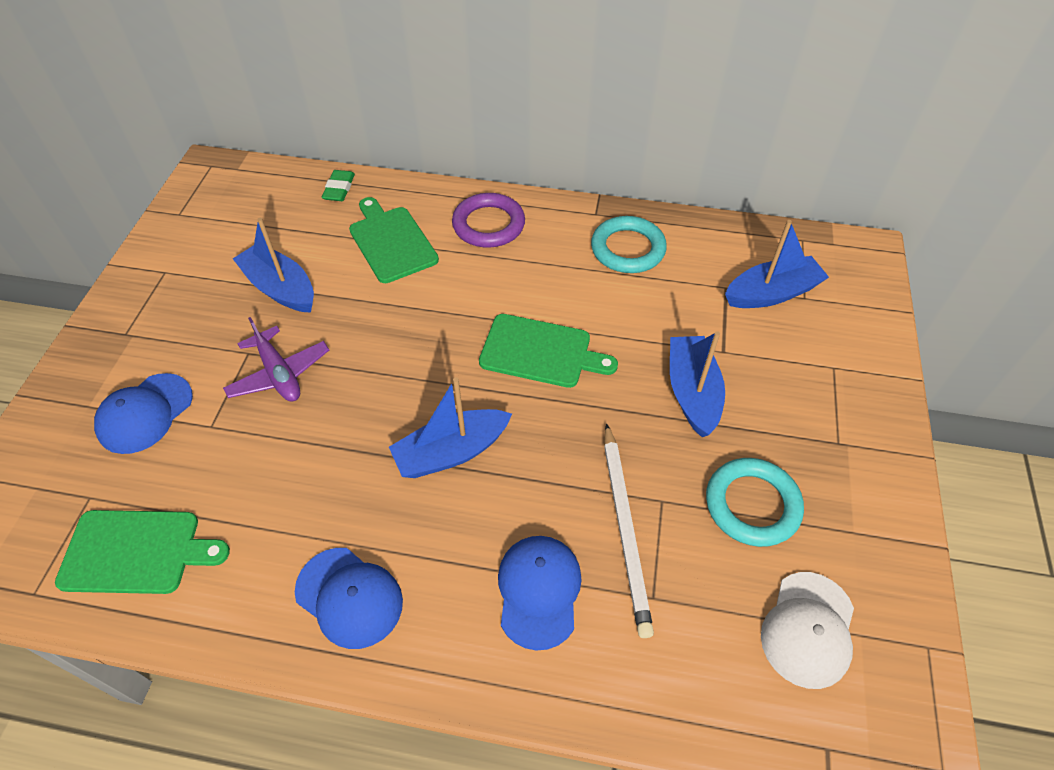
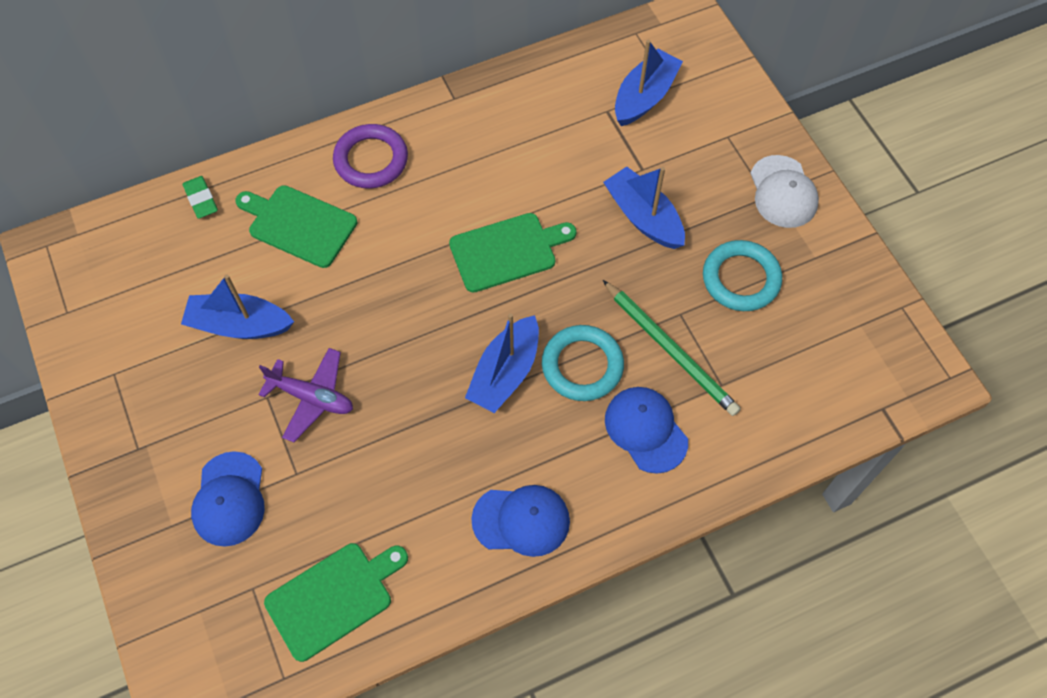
camera: 35 degrees left, 10 degrees up
turquoise ring [591,216,667,273] -> turquoise ring moved to [542,325,624,401]
white pencil [604,423,654,638] -> green pencil [603,280,741,416]
white cap [761,572,854,689] -> white cap moved to [750,155,819,228]

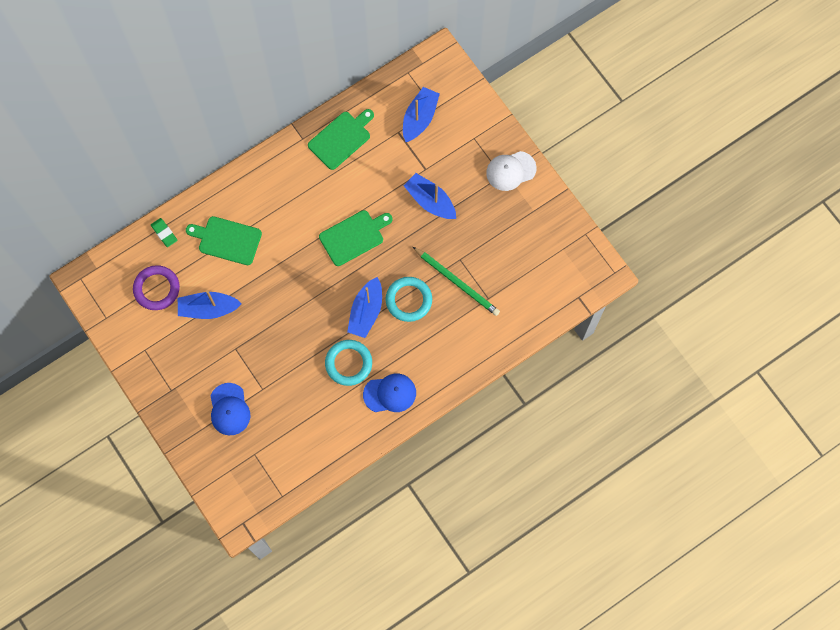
camera: 10 degrees left, 10 degrees up
purple plane [258,348,353,442] -> none
green cutting board [264,543,408,662] -> green cutting board moved to [308,109,374,170]
purple ring [333,124,408,188] -> purple ring moved to [133,265,180,310]
blue cap [605,387,688,474] -> none
turquoise ring [703,240,782,311] -> turquoise ring moved to [325,340,372,386]
white cap [750,155,819,228] -> white cap turned 90 degrees clockwise [486,151,537,191]

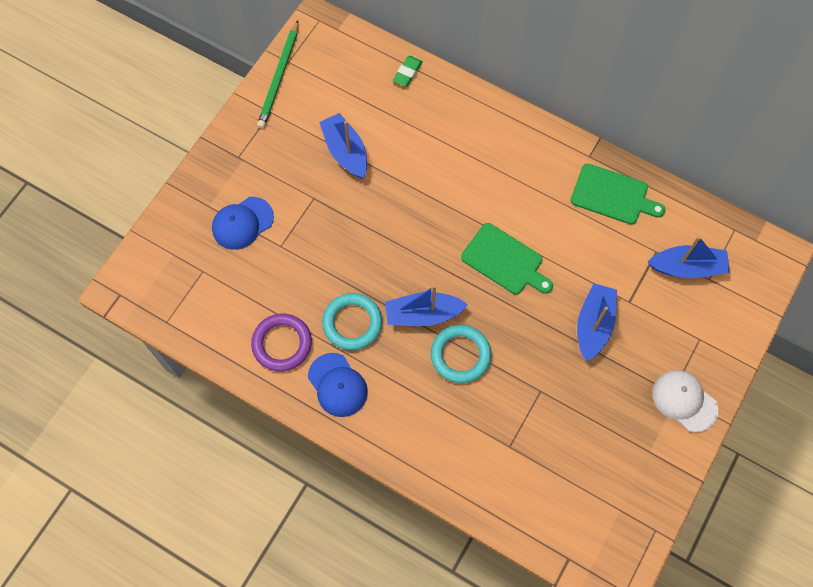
camera: 65 degrees right, 5 degrees down
purple ring [133,265,180,310] -> purple ring moved to [251,314,312,371]
green cutting board [186,216,262,265] -> none
green pencil [412,246,500,316] -> green pencil moved to [257,21,298,129]

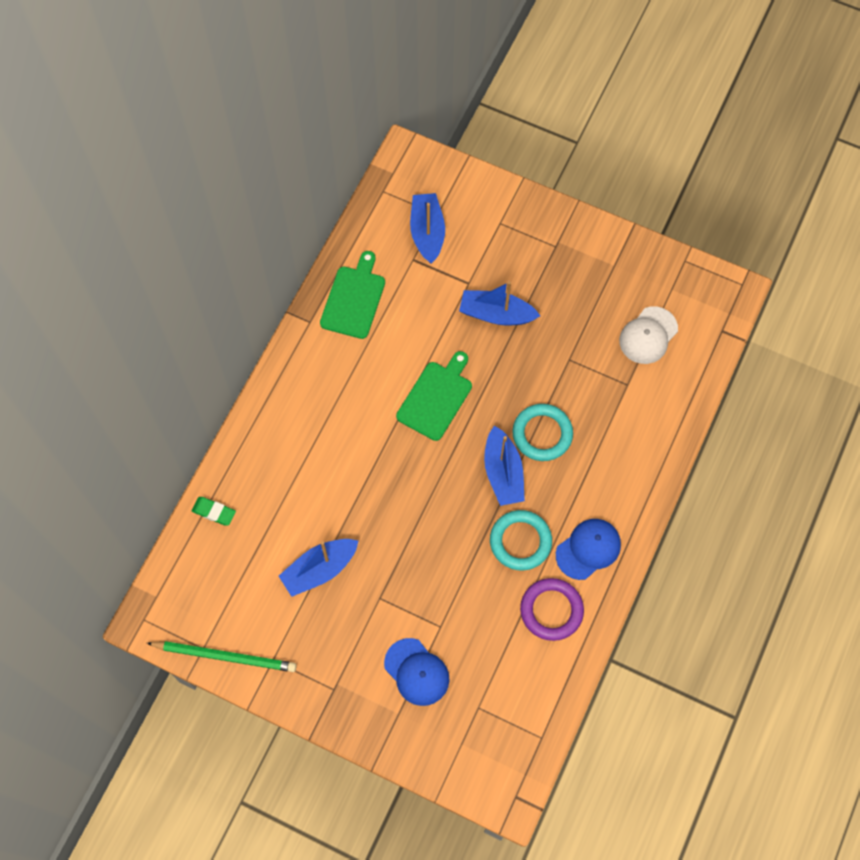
camera: 95 degrees left, 0 degrees up
white cap [652,370,718,432] -> white cap moved to [619,306,678,364]

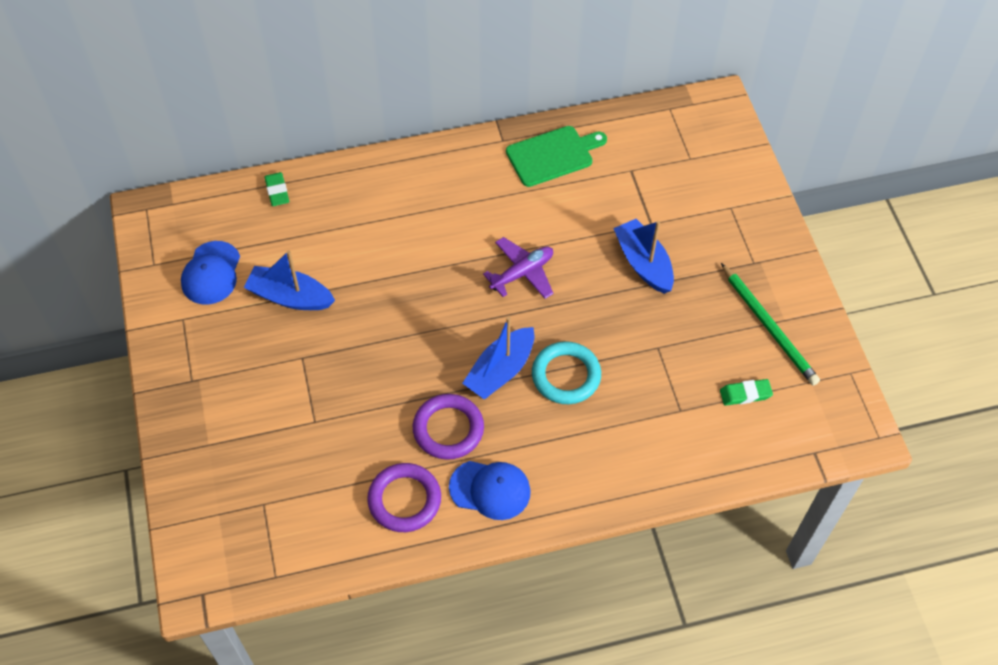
camera: 50 degrees right, 10 degrees down
green pencil [147,641,296,672] -> green pencil moved to [721,263,820,386]
blue cap [384,638,449,706] -> blue cap moved to [181,241,240,305]
green cutting board [396,351,472,441] -> purple plane [483,237,553,299]
blue boat [410,193,445,264] -> none
turquoise ring [490,510,552,571] -> purple ring [413,394,484,460]
white cap [619,306,678,364] -> green eraser [720,379,773,406]

